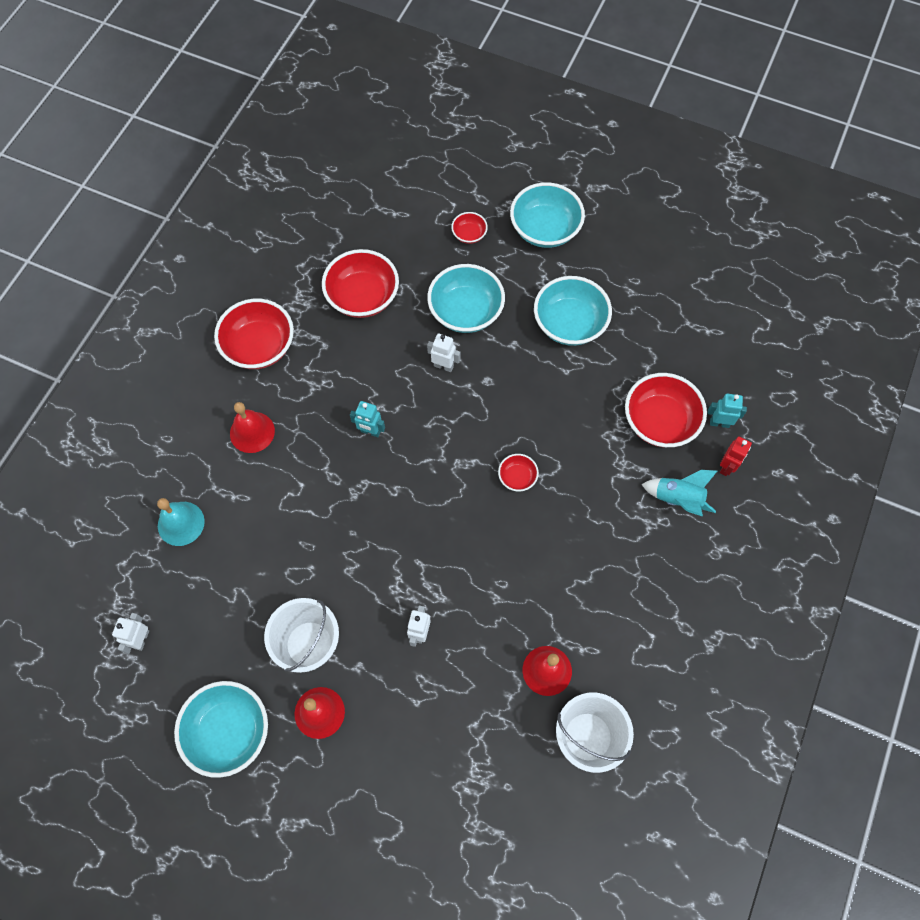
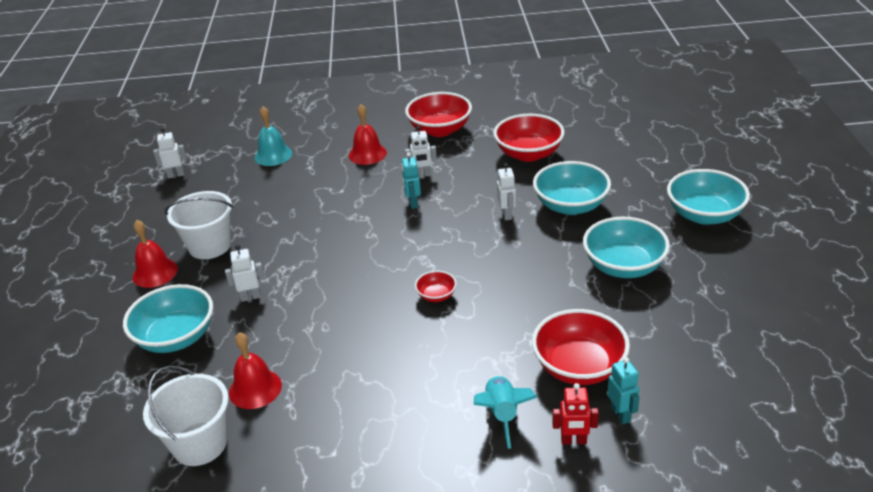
camera: 65 degrees right, 30 degrees down
turquoise bowl [174,681,268,778] -> turquoise bowl moved to [123,284,213,353]
red bowl [451,212,488,244] -> none
none -> white robot [405,126,437,177]

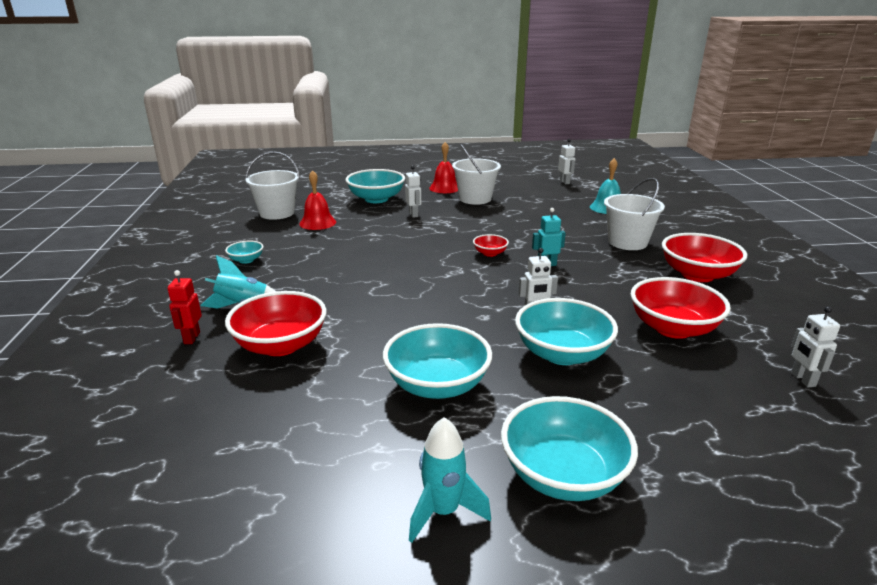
camera: 85 degrees right, 10 degrees down
red bell [349,104,387,165] -> white bucket [604,178,665,250]
white robot [405,126,437,177] -> white robot moved to [791,306,840,387]
red bowl [415,271,457,302] -> red bowl moved to [473,234,509,257]
turquoise robot [607,357,640,424] -> none
none -> turquoise bowl [225,241,263,264]
none -> turquoise rocket [409,417,491,543]

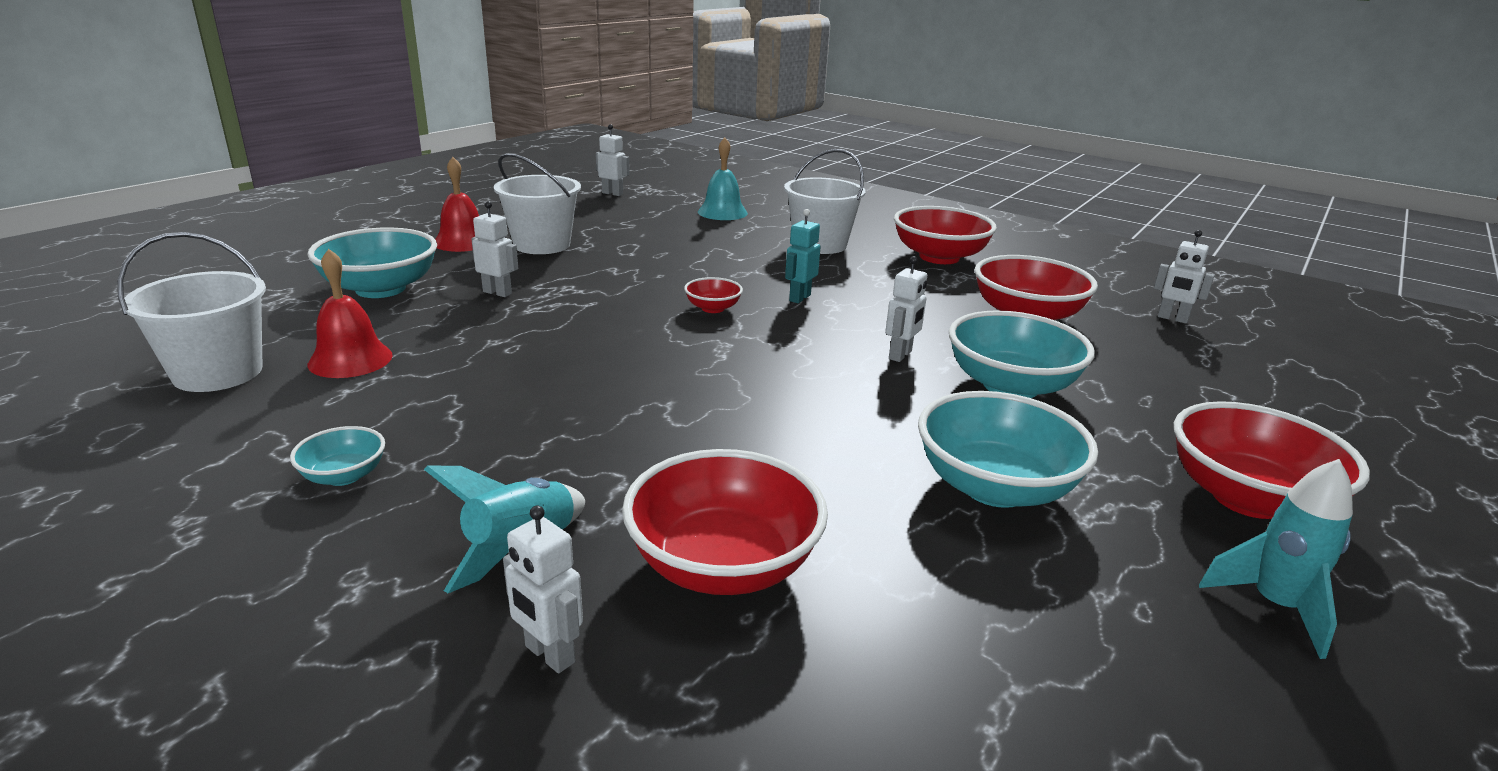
camera: 50 degrees left, 0 degrees up
red robot [167,270,202,344] -> white robot [503,505,583,673]
turquoise bowl [501,396,638,501] -> red bowl [1174,401,1370,519]

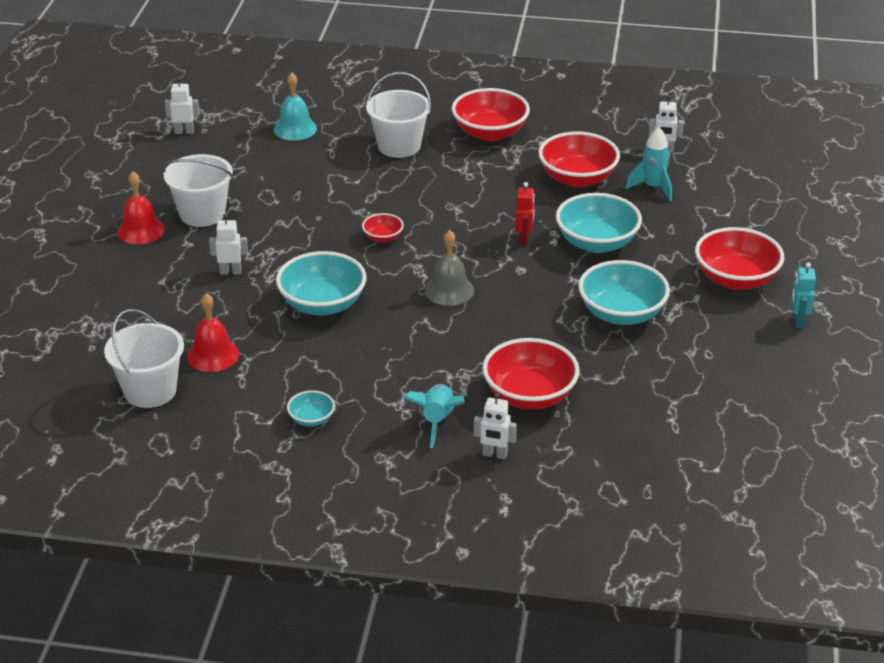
camera: 25 degrees left, 10 degrees up
turquoise bowl [307,227,437,298] -> turquoise bowl moved to [276,251,366,315]
turquoise robot [785,209,821,303] -> turquoise robot moved to [791,262,816,328]
white robot [885,256,927,362] -> red robot [515,182,535,246]
turquoise rocket [1199,459,1353,659] -> turquoise rocket moved to [625,127,672,201]
none -> grey bell [425,230,474,306]

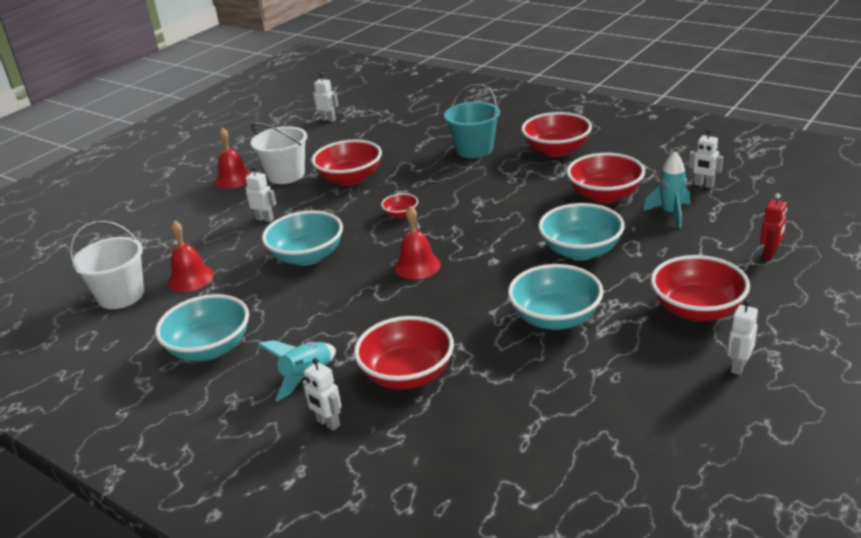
camera: 30 degrees right, 5 degrees down
turquoise bell [274,72,317,140] -> none
turquoise bowl [287,390,335,427] -> turquoise bowl [155,294,249,361], size x2.04
white bucket [366,72,431,158] -> turquoise bucket [444,84,500,158]
grey bell [425,230,474,306] -> red bell [394,206,441,279]
red robot [515,182,535,246] -> red robot moved to [760,194,787,261]
turquoise robot [791,262,816,328] -> white robot [727,300,758,375]
none -> red bowl [312,140,382,186]

